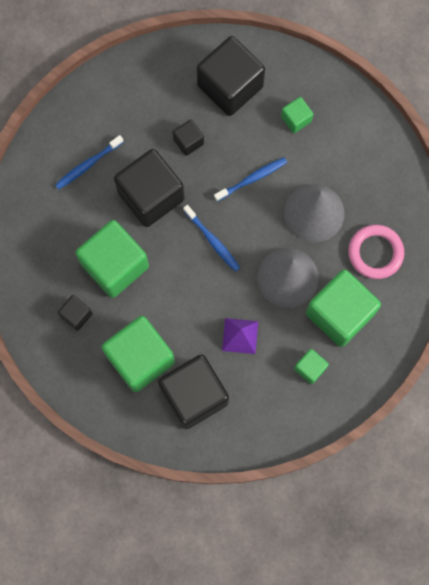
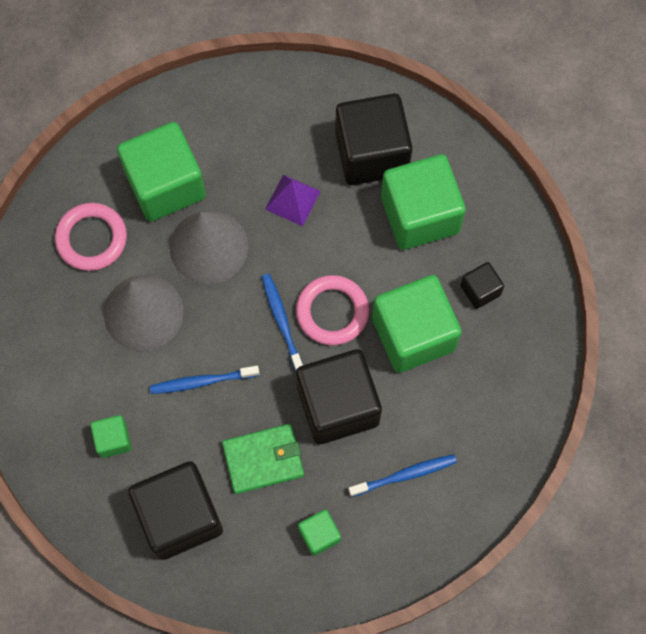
camera: 160 degrees left, 5 degrees down
black cube [173,120,204,156] -> green wallet [222,424,304,494]
green cube [294,349,329,384] -> green cube moved to [298,510,341,556]
none -> pink ring [296,275,369,345]

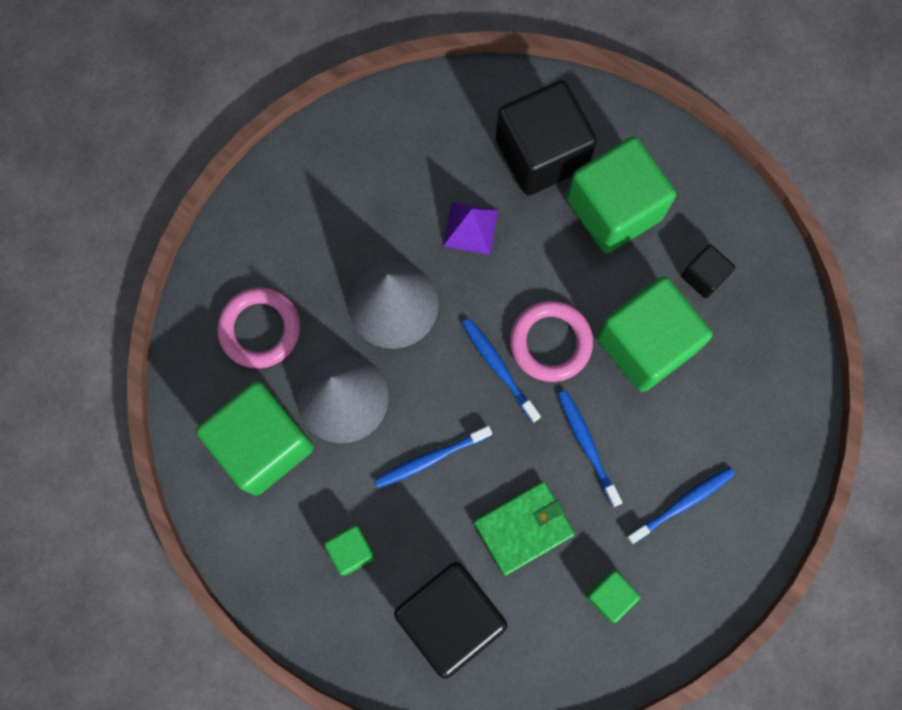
camera: 15 degrees left, 5 degrees up
green cube [117,122,206,221] -> green cube moved to [196,381,314,496]
black cube [296,349,382,444] -> blue toothbrush [558,390,622,507]

